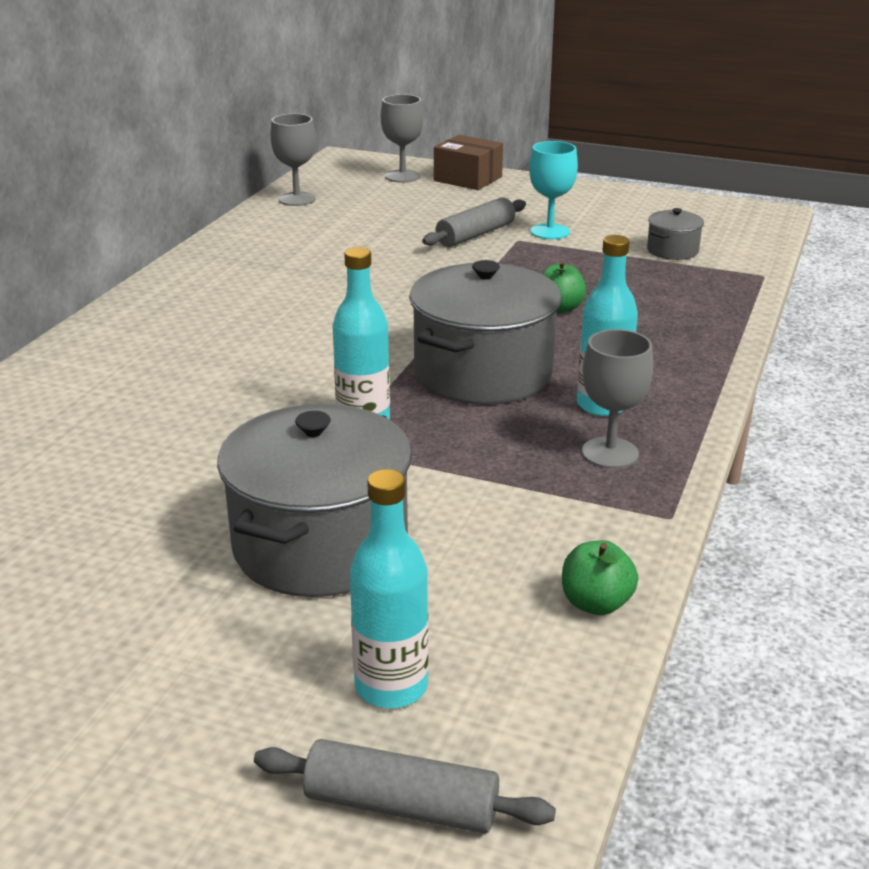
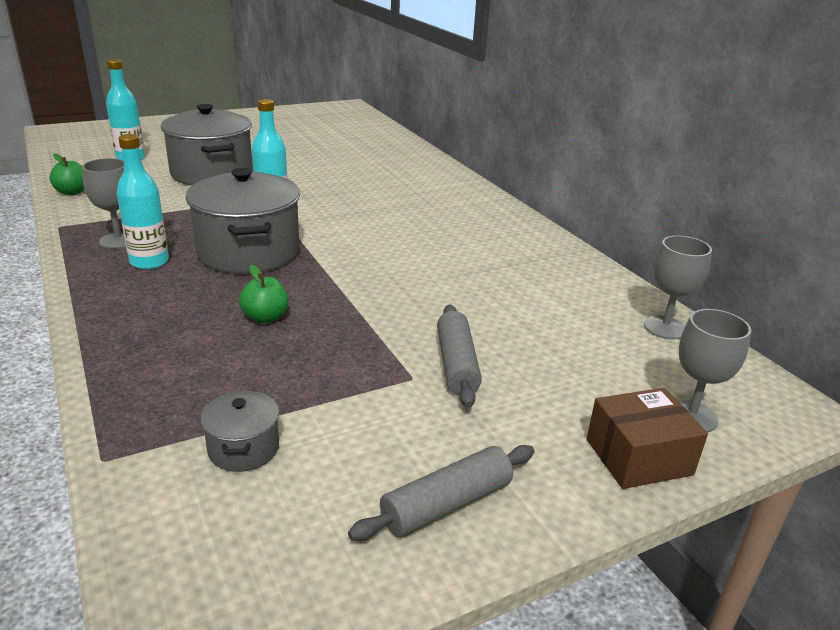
camera: 130 degrees right, 0 degrees up
grey rolling pin [254,739,556,833] -> grey rolling pin moved to [348,445,535,541]
turquoise goblet [529,141,578,239] -> none

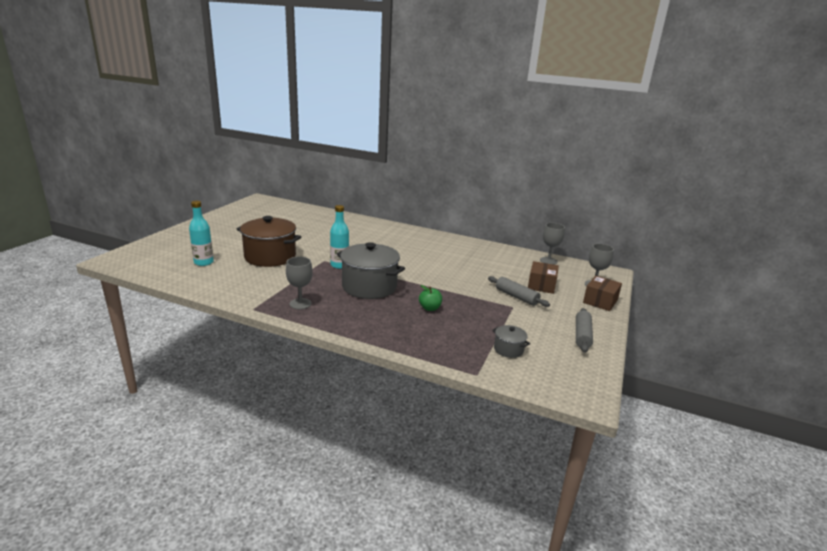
camera: 40 degrees left, 5 degrees down
green apple [50,154,85,195] -> none
turquoise bottle [117,134,169,269] -> none
grey pot [161,104,253,186] -> brown pot [237,216,301,267]
none -> brown box [528,261,559,294]

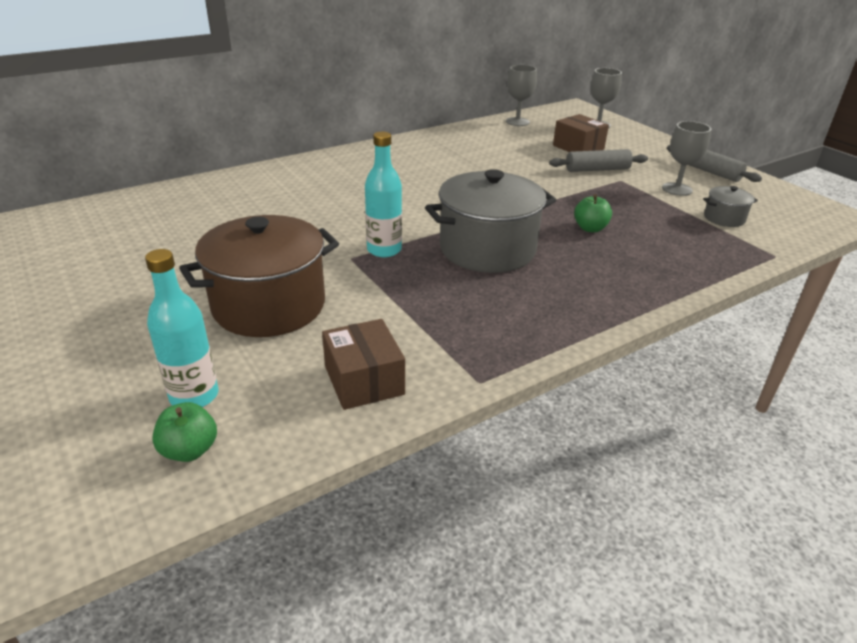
camera: 55 degrees left, 10 degrees up
grey goblet [286,257,313,309] -> grey goblet moved to [662,121,711,196]
brown box [583,276,622,311] -> brown box moved to [322,319,405,410]
none -> green apple [152,402,217,462]

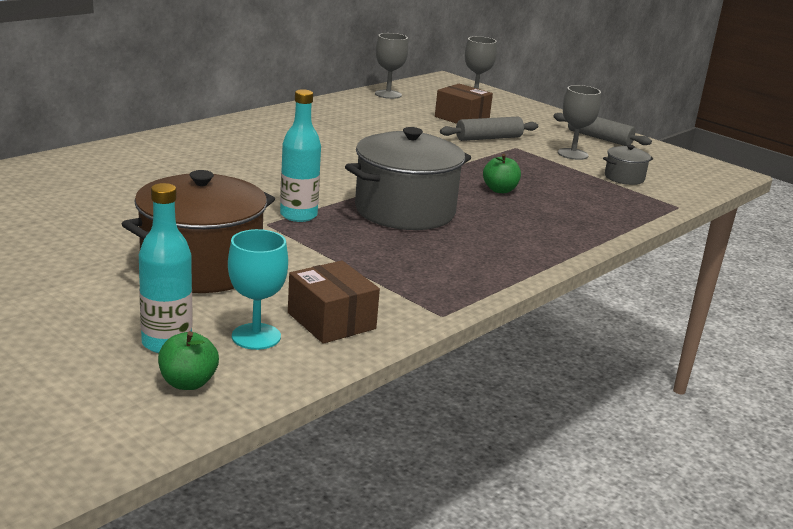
camera: 15 degrees left, 10 degrees down
none -> turquoise goblet [228,229,288,350]

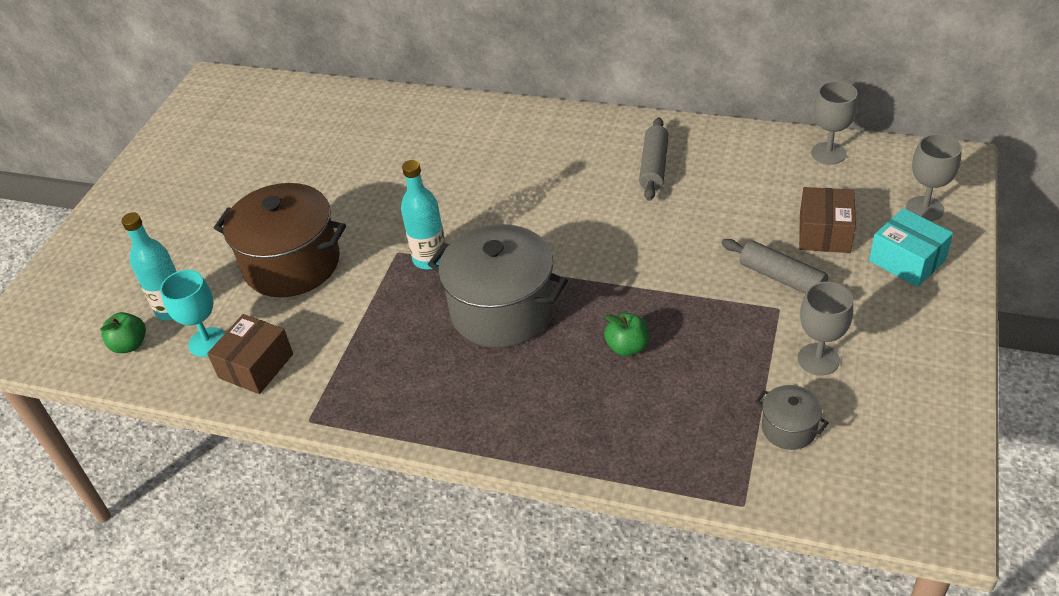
camera: 70 degrees right, 20 degrees up
grey rolling pin [553,113,652,146] -> grey rolling pin moved to [639,117,669,201]
none -> turquoise box [869,208,953,287]

